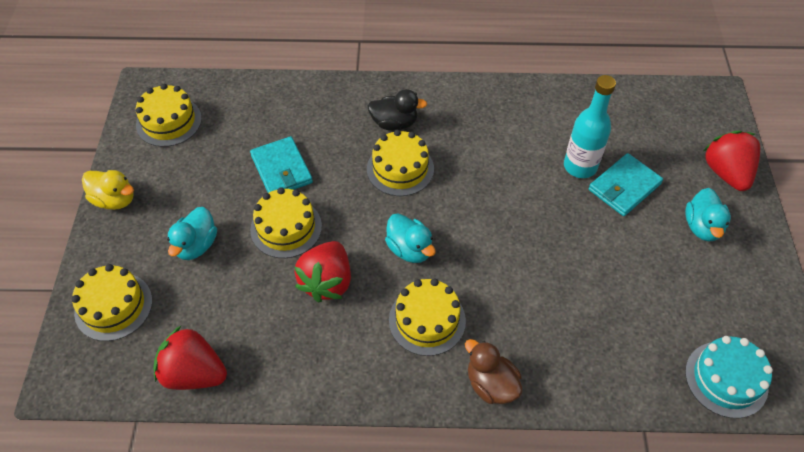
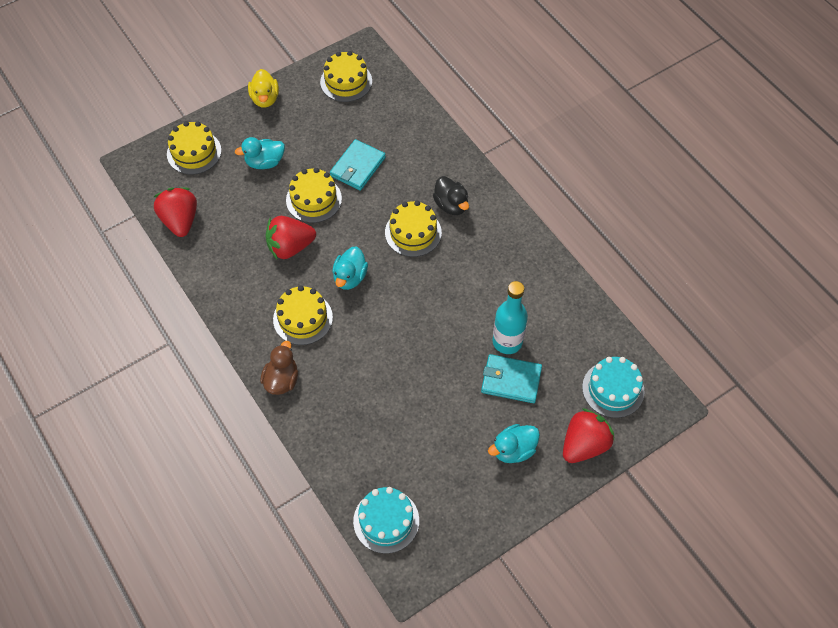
camera: 55 degrees right, 5 degrees up
none -> turquoise cake [582,357,645,418]

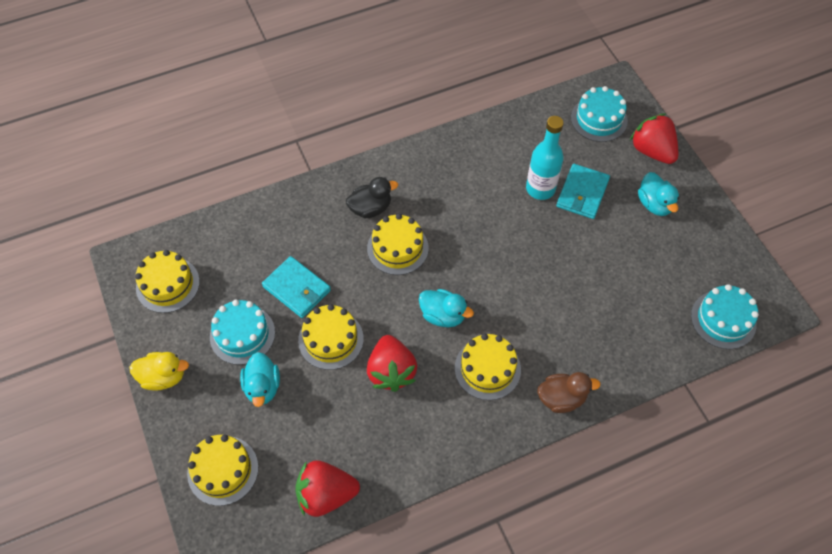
camera: 80 degrees left, 0 degrees up
brown duck [260,341,298,395] -> brown duck turned 150 degrees clockwise [537,372,601,413]
none -> turquoise cake [210,300,275,365]

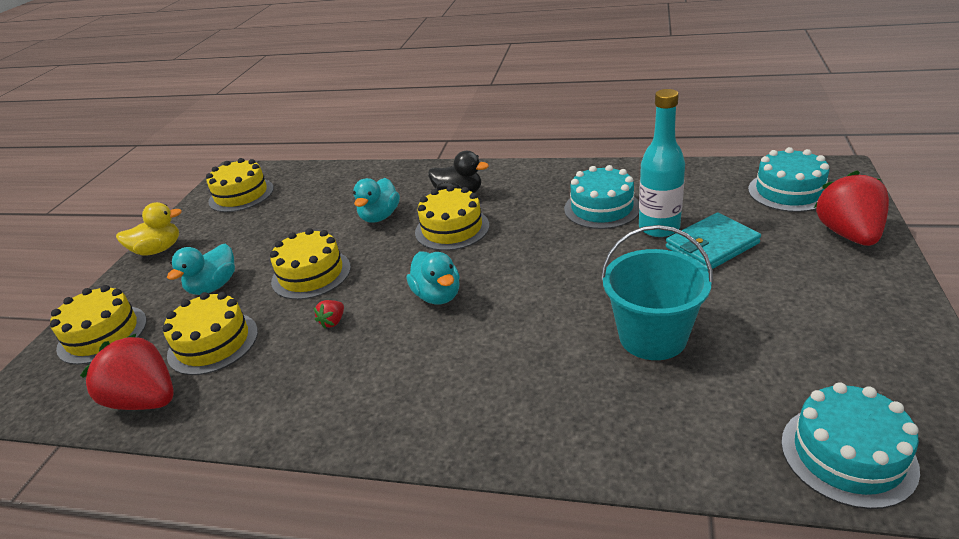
camera: 40 degrees right, 25 degrees down
yellow duck [129,352,189,390] -> yellow duck turned 60 degrees counterclockwise [116,202,182,256]
turquoise cake [210,300,275,365] -> turquoise cake moved to [564,165,639,229]
turquoise wallet [262,256,331,318] -> none
red strawberry [367,335,417,392] -> red strawberry [314,300,344,329], size x0.43
yellow cake [455,333,521,400] -> yellow cake moved to [162,292,258,375]
brown duck [537,372,601,413] -> none
turquoise duck [638,172,679,216] -> turquoise duck moved to [353,178,400,223]
none -> turquoise bucket [601,225,713,360]

